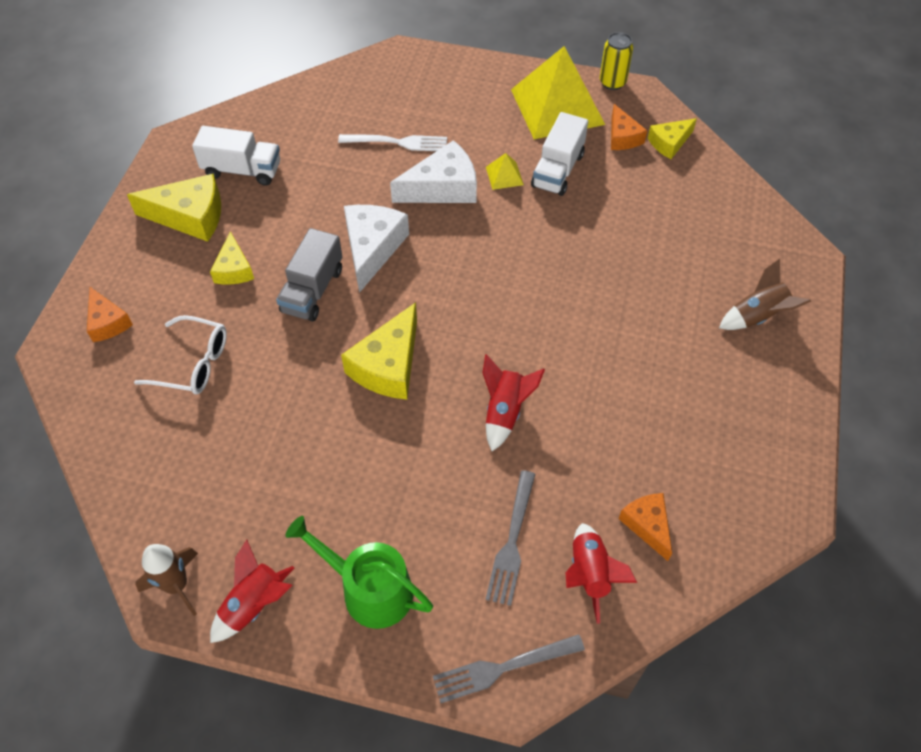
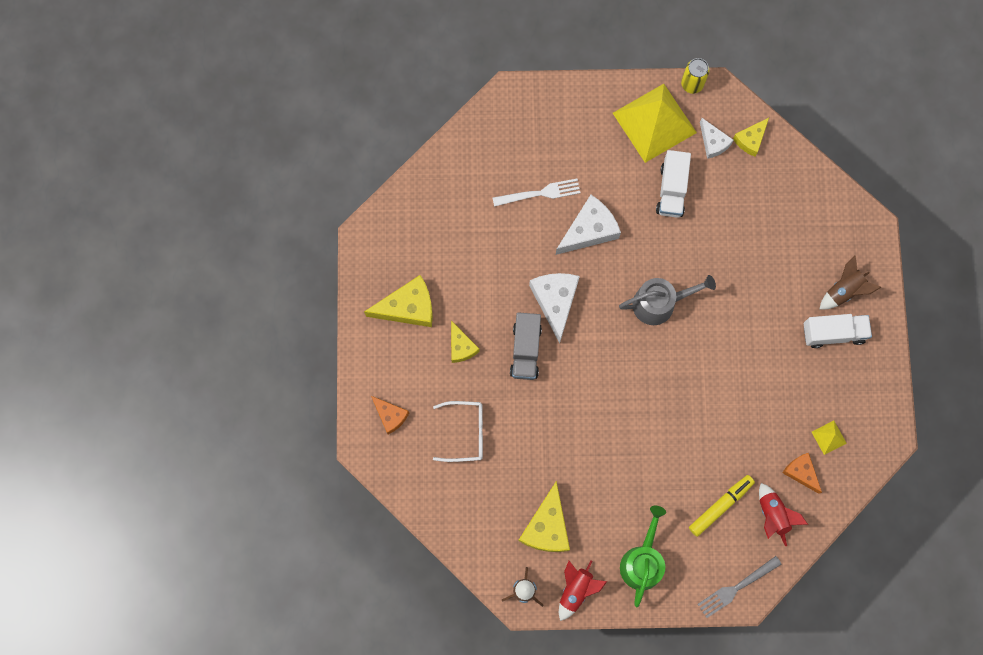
camera: 15 degrees left, 20 degrees up
white truck [192,126,280,186] -> white truck moved to [804,314,872,348]
green watering can [285,516,433,629] -> green watering can turned 90 degrees clockwise [620,506,666,607]
yellow cheese [341,302,417,400] -> yellow cheese moved to [518,481,570,552]
red rocket [482,354,545,451] -> none
yellow pyramid [486,153,524,190] -> yellow pyramid moved to [812,421,847,455]
grey fork [486,470,535,606] -> yellow marker [689,475,755,537]
orange cheese [611,104,647,150] -> white cheese [700,118,734,159]
none -> grey watering can [619,275,716,325]

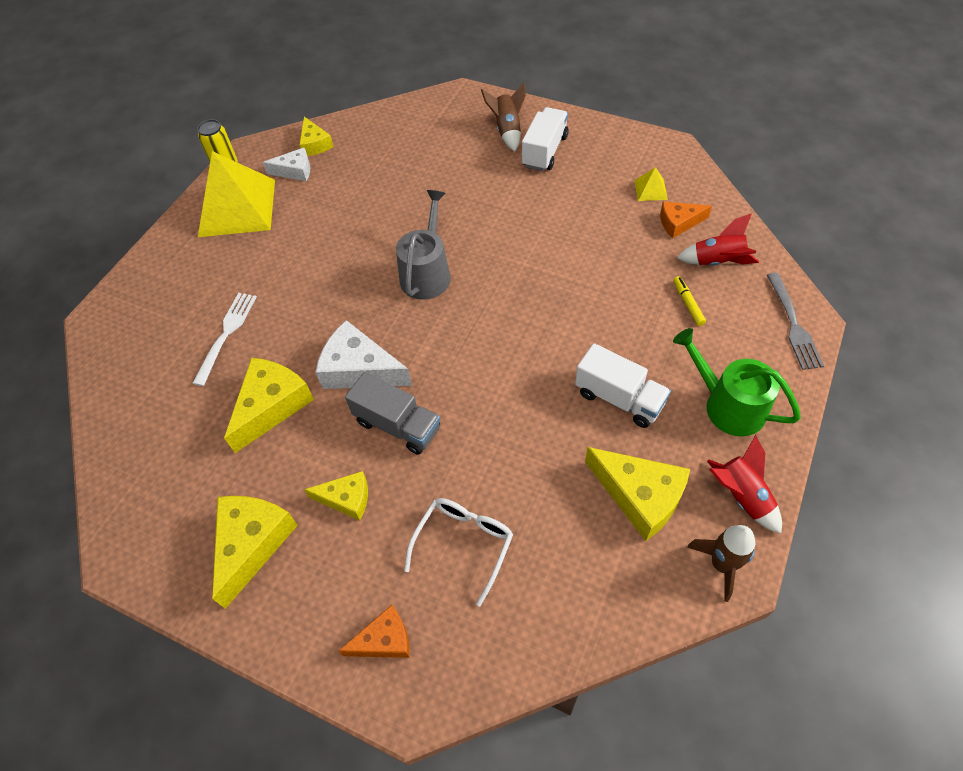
camera: 60 degrees left, 20 degrees down
white cheese [556,195,621,255] -> none
white truck [656,150,691,218] -> white truck moved to [575,343,671,428]
yellow marker [689,475,755,537] -> yellow marker [673,276,706,326], size x0.59
none -> yellow cheese [224,358,314,453]

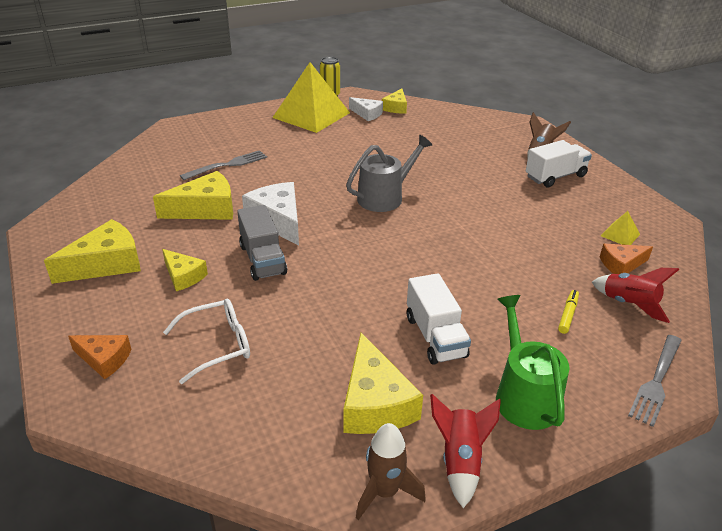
camera: 35 degrees right, 20 degrees down
white fork [192,293,257,386] -> grey fork [180,150,267,180]
orange cheese [660,202,712,239] -> orange cheese turned 45 degrees counterclockwise [600,244,653,274]

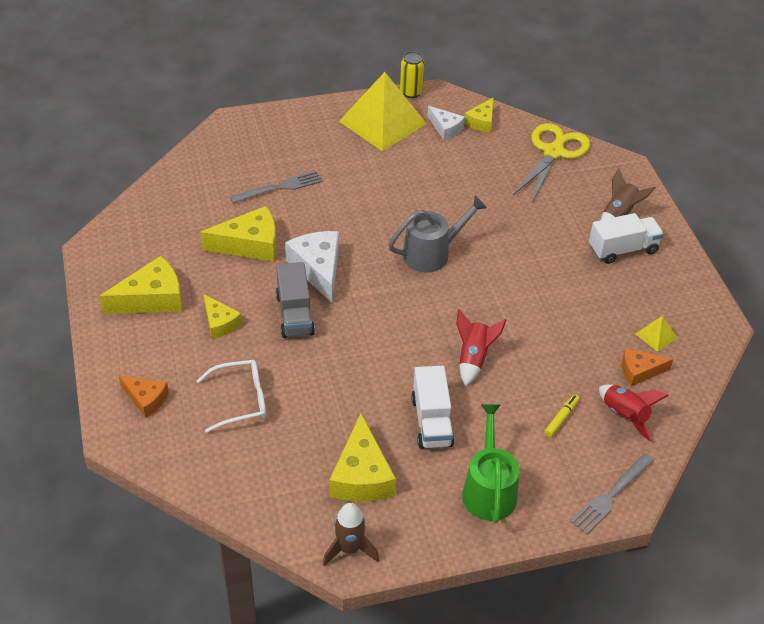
camera: 10 degrees right, 10 degrees up
red rocket [430,394,501,508] -> red rocket moved to [456,309,506,386]
none -> yellow scissors [513,123,590,202]

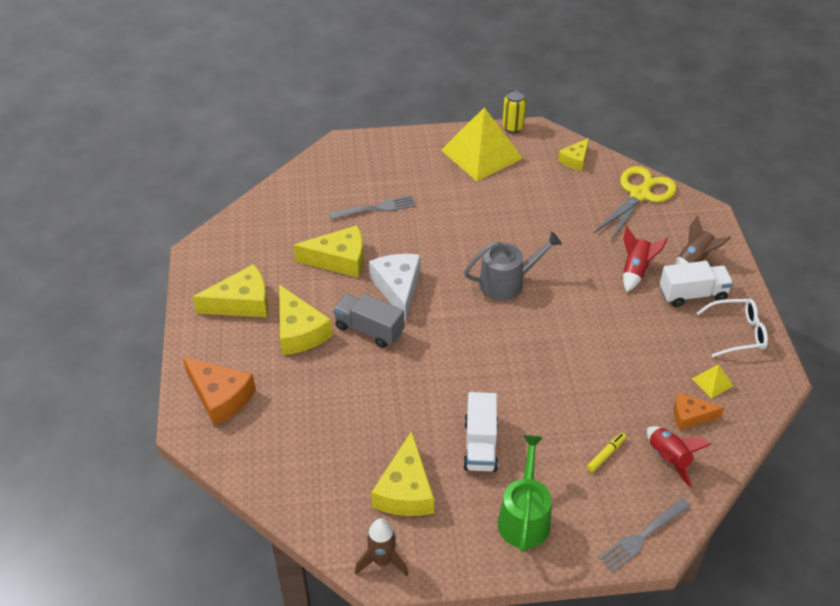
camera: 10 degrees right, 0 degrees up
orange cheese [118,375,169,418] -> orange cheese [182,356,256,426], size x1.66
white glasses [197,360,266,433] -> white glasses moved to [696,299,768,357]
yellow cheese [204,294,242,339] -> yellow cheese [279,284,333,355], size x1.66
grey truck [276,262,315,338] -> grey truck turned 120 degrees clockwise [333,294,404,348]
white cheese [427,106,465,140] -> none
red rocket [456,309,506,386] -> red rocket moved to [623,227,668,292]

